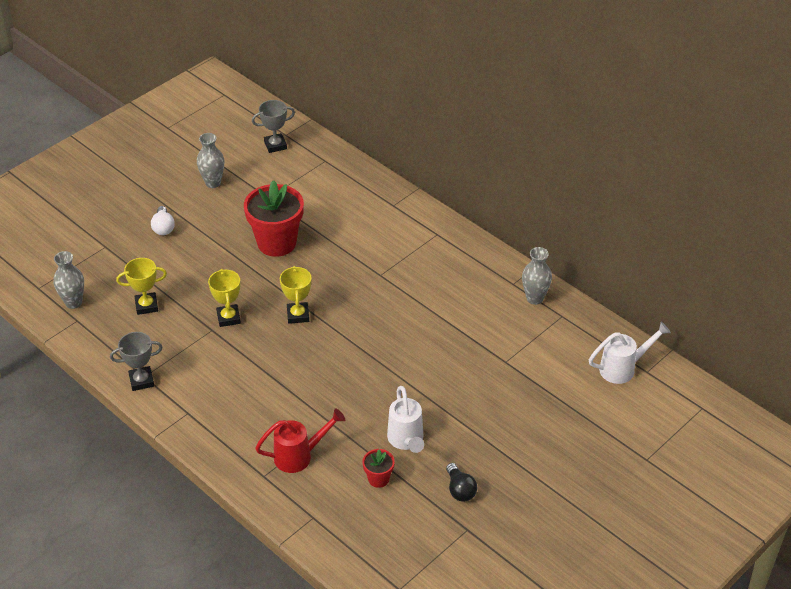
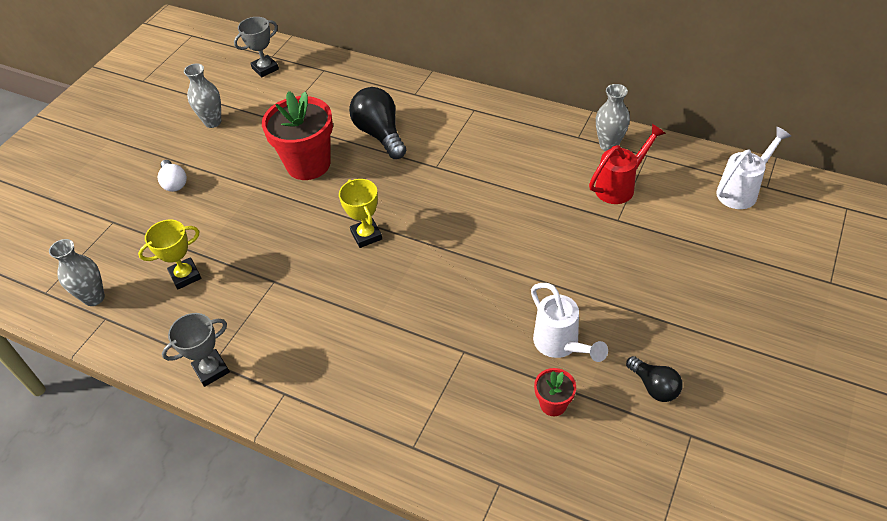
camera: 15 degrees left, 5 degrees up
yellow trophy [208,269,241,327] -> none
red watering can [255,409,345,473] -> red watering can moved to [589,124,666,204]
none -> black light bulb [349,87,406,159]

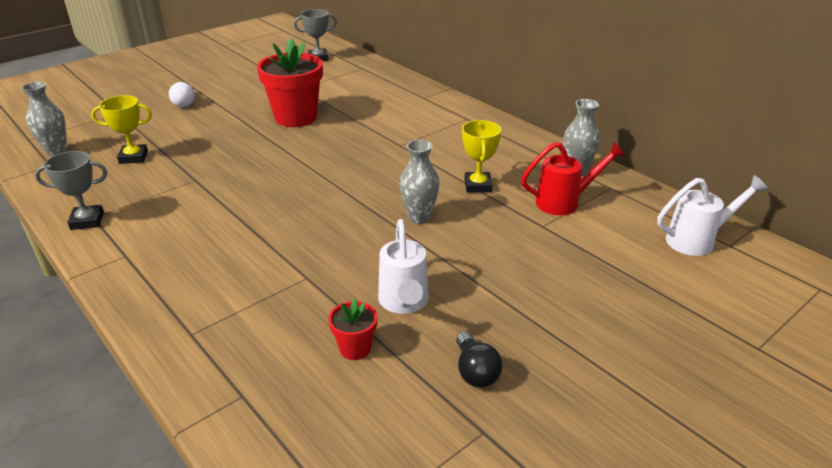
camera: 20 degrees right, 15 degrees down
grey vase [184,64,221,128] -> grey vase moved to [400,140,439,224]
yellow trophy [339,179,382,248] -> yellow trophy moved to [462,120,501,193]
black light bulb [349,87,406,159] -> none

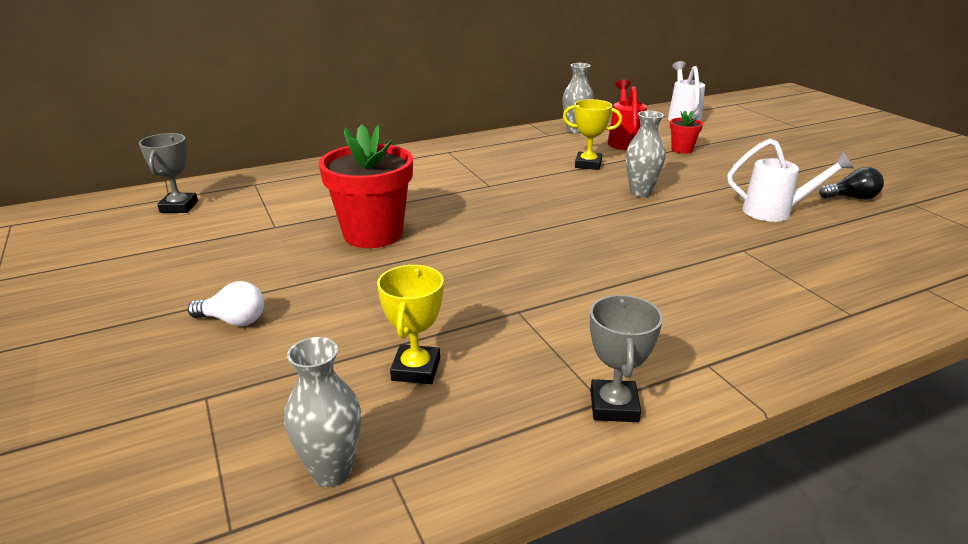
camera: 75 degrees left, 5 degrees down
red flower pot [328,298,378,360] -> red flower pot moved to [670,110,703,154]

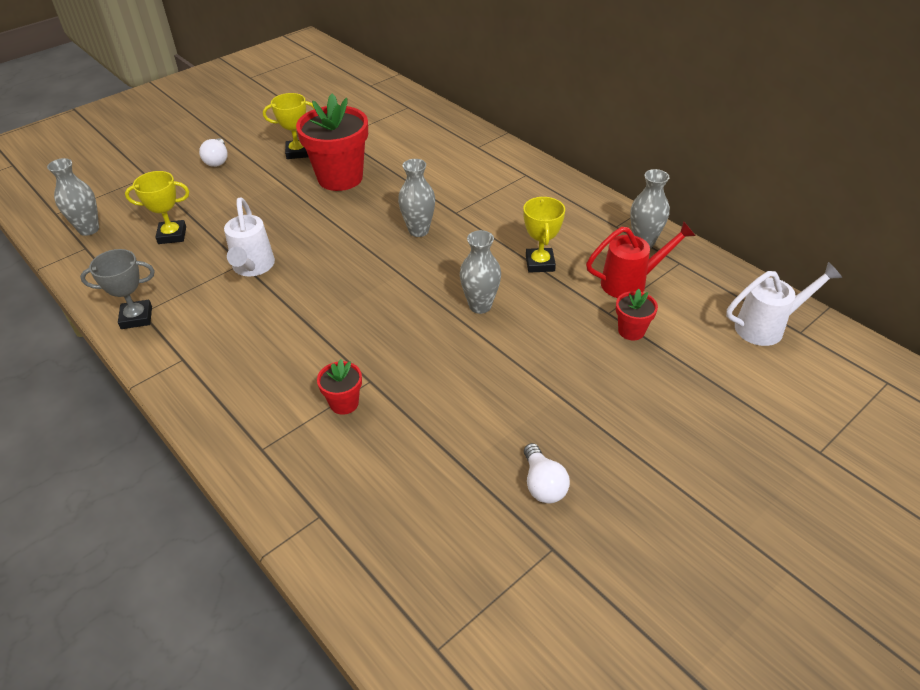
camera: 75 degrees right, 15 degrees up
grey trophy [139,133,198,213] -> none
white watering can [727,139,854,222] -> white watering can moved to [224,197,275,276]
black light bulb [819,167,884,200] -> white light bulb [524,443,570,503]
none -> yellow trophy [263,93,314,159]
none -> red flower pot [317,359,362,415]
none -> grey vase [398,159,435,237]

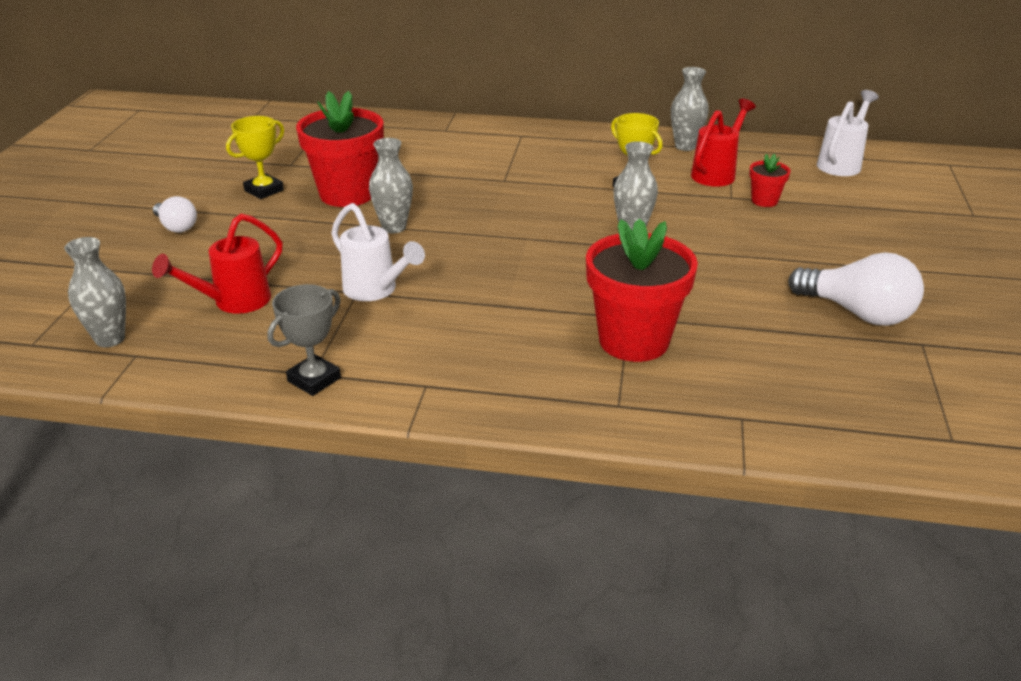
camera: 40 degrees left, 10 degrees down
yellow trophy [125,171,189,244] -> red watering can [152,214,283,314]
red flower pot [317,359,362,415] -> red flower pot [586,218,698,362], size x2.15
grey vase [398,159,435,237] -> grey vase moved to [369,138,413,233]
white light bulb [524,443,570,503] -> white light bulb [788,252,924,326], size x1.73

